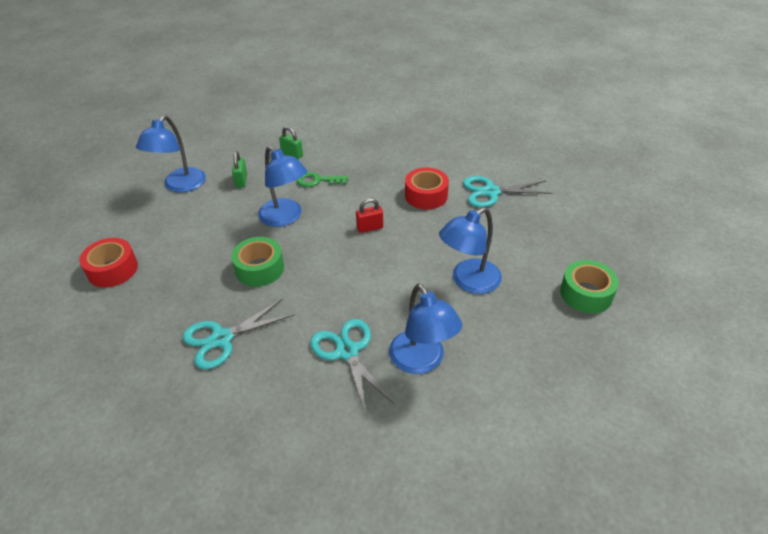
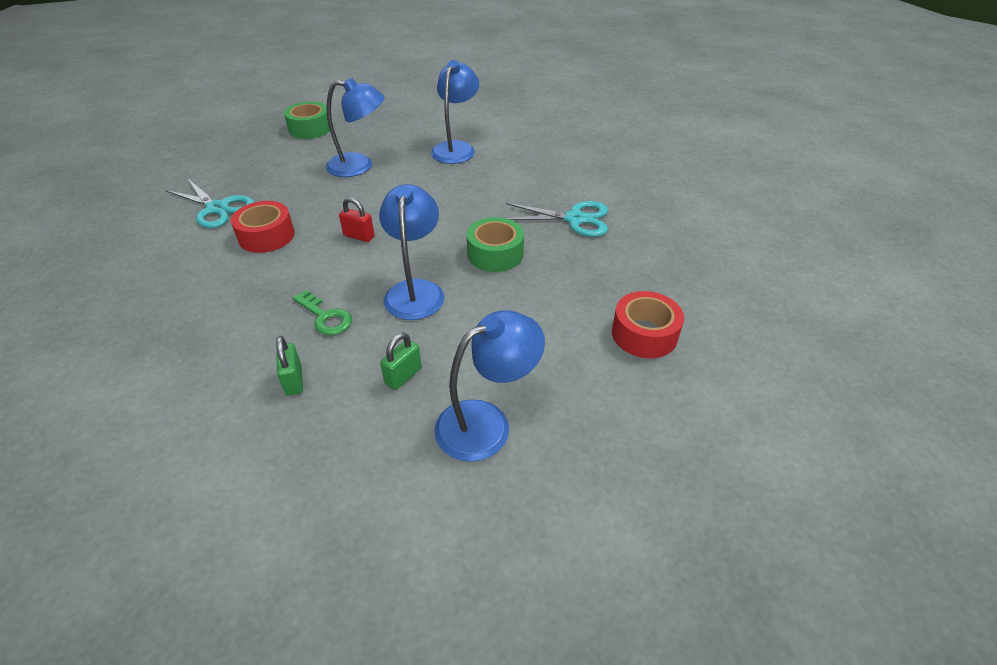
camera: 140 degrees left, 0 degrees up
turquoise scissors [310,319,395,413] -> none

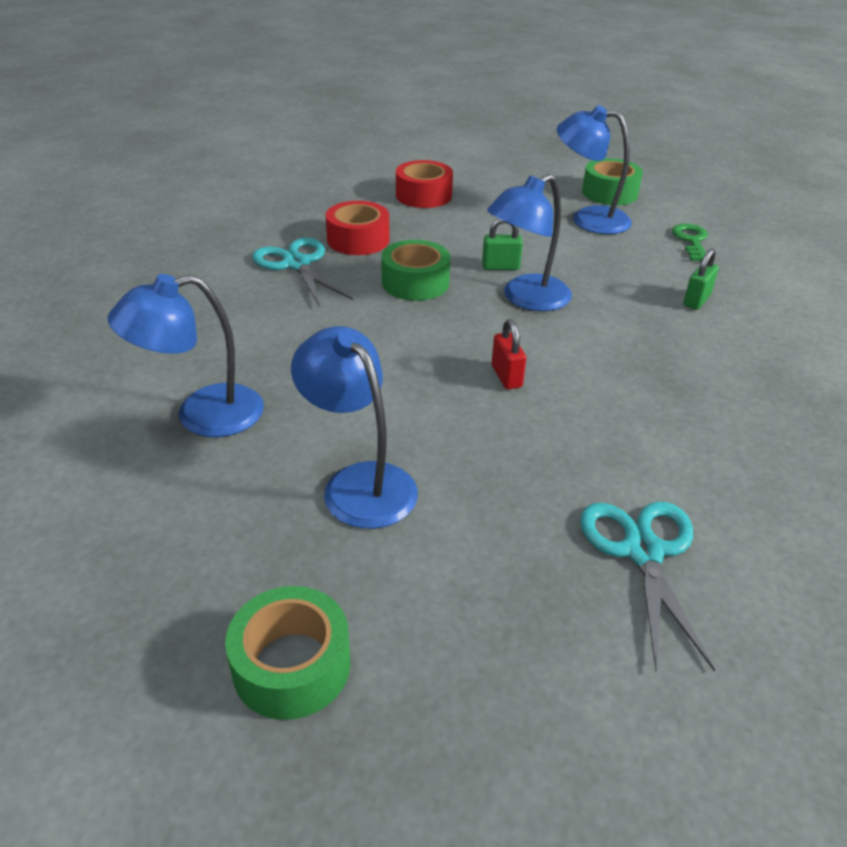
camera: 130 degrees left, 5 degrees down
red tape [231,201,295,253] -> red tape moved to [325,201,389,255]
green key [292,290,352,335] -> green key moved to [672,223,708,261]
green padlock [380,333,422,390] -> green padlock moved to [482,219,523,270]
none -> green tape [582,158,643,205]

